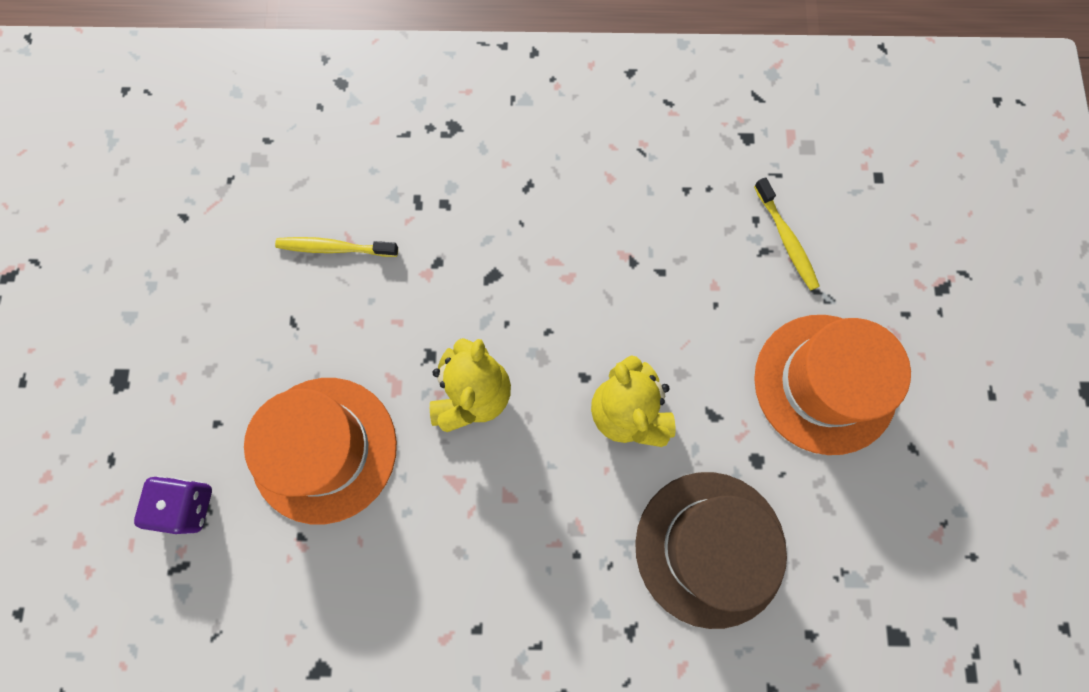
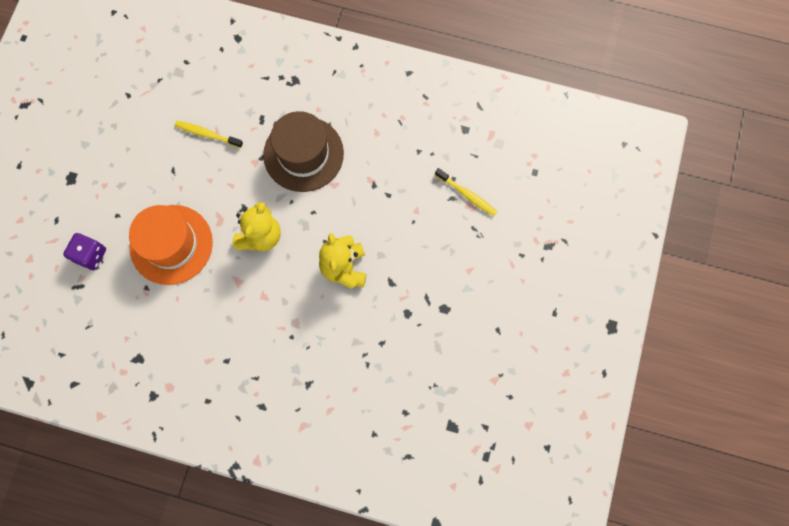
camera: 15 degrees right, 0 degrees up
brown hat [635,472,787,629] -> brown hat moved to [263,111,344,192]
yellow toothbrush [754,177,820,291] -> yellow toothbrush turned 45 degrees counterclockwise [435,168,497,216]
orange hat [754,315,911,455] -> none

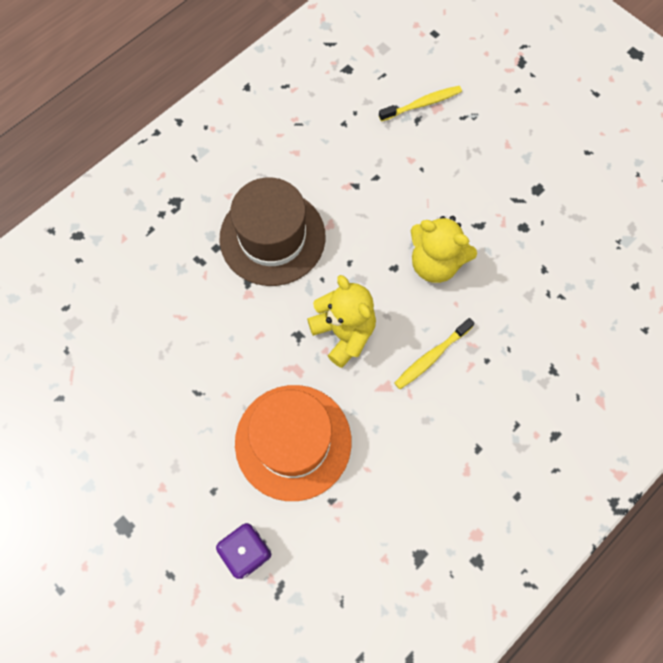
camera: 60 degrees left, 5 degrees down
yellow toothbrush [175,121,243,148] -> yellow toothbrush moved to [394,318,474,389]

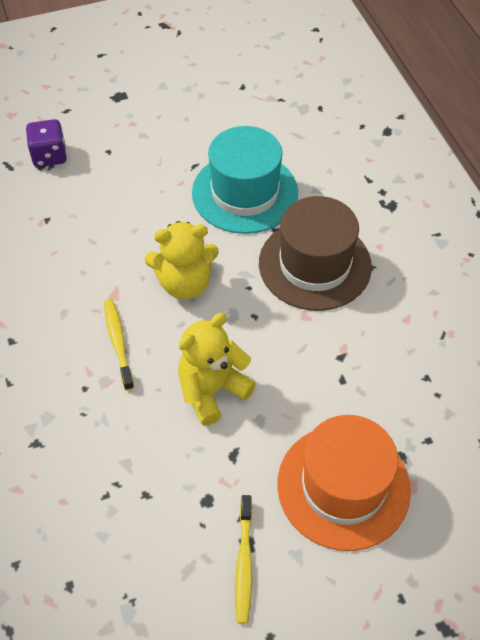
camera: 115 degrees right, 15 degrees down
orange hat [235,385,351,501] -> orange hat moved to [277,415,411,551]
yellow toothbrush [379,86,462,122] -> yellow toothbrush moved to [235,495,253,624]
none -> turquoise hat [192,126,298,234]

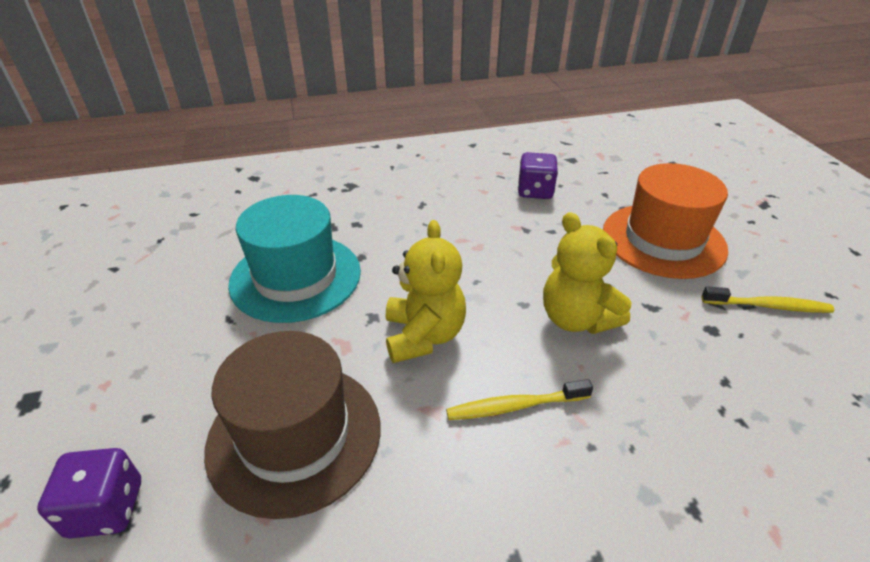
camera: 85 degrees left, 15 degrees down
brown hat [259,196,372,311] -> brown hat moved to [204,331,381,519]
none -> purple dice [518,152,558,199]

